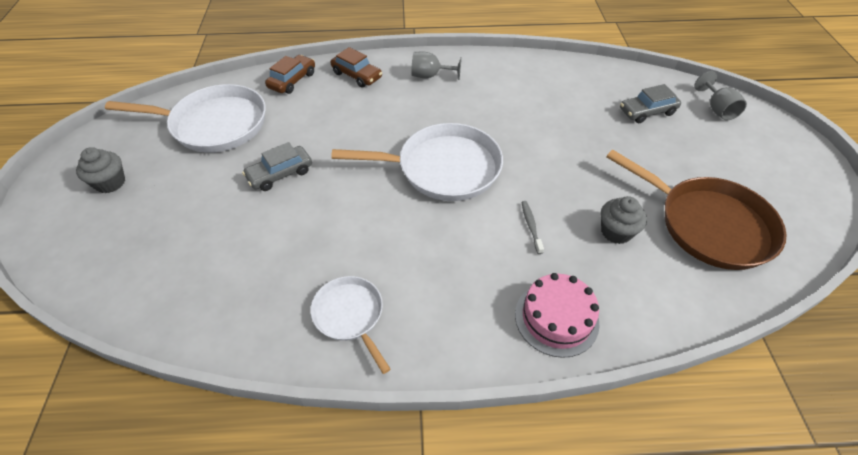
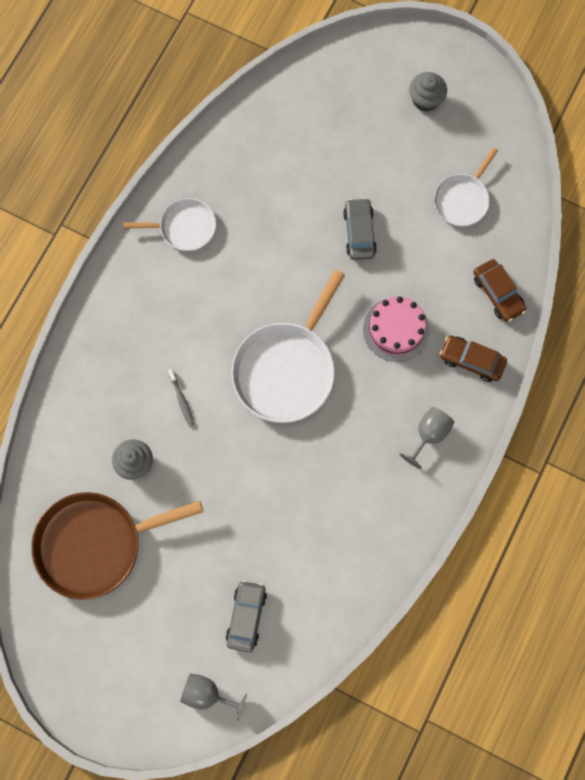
camera: 120 degrees right, 25 degrees up
white pan [105,84,266,153] -> white pan [434,147,498,226], size x0.56
brown car [330,47,382,87] -> brown car turned 45 degrees clockwise [440,336,507,382]
pink cake [515,273,599,358] -> pink cake moved to [363,296,430,362]
grey toothbrush [521,201,544,254] -> grey toothbrush turned 45 degrees clockwise [168,369,194,427]

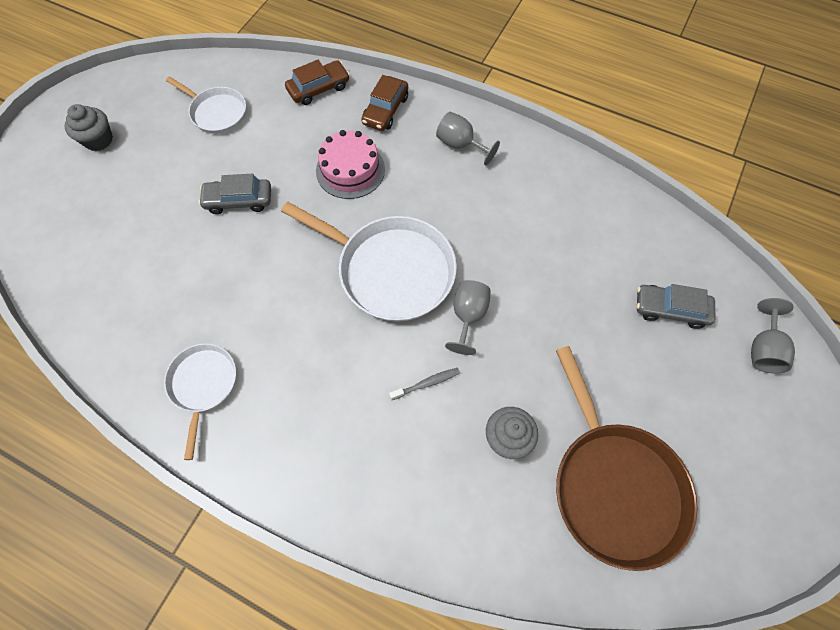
camera: 90 degrees left, 10 degrees down
none -> grey goblet [445,280,491,355]

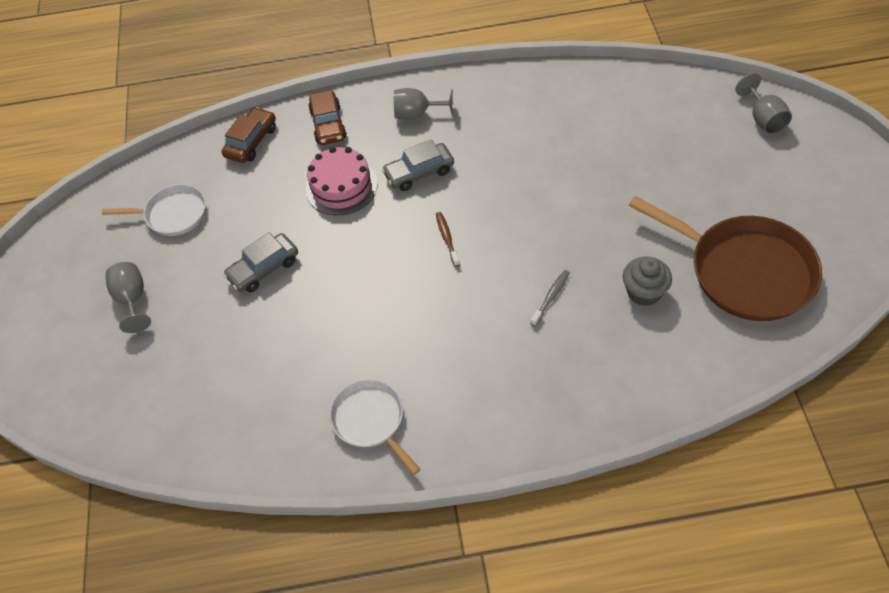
camera: 30 degrees left, 10 degrees down
grey cupcake [64,104,113,151] -> none
white pan [281,202,457,322] -> brown toothbrush [436,212,460,267]
grey goblet [445,280,491,355] -> grey goblet moved to [106,262,151,333]
grey car [637,284,715,329] -> grey car moved to [382,139,454,191]

